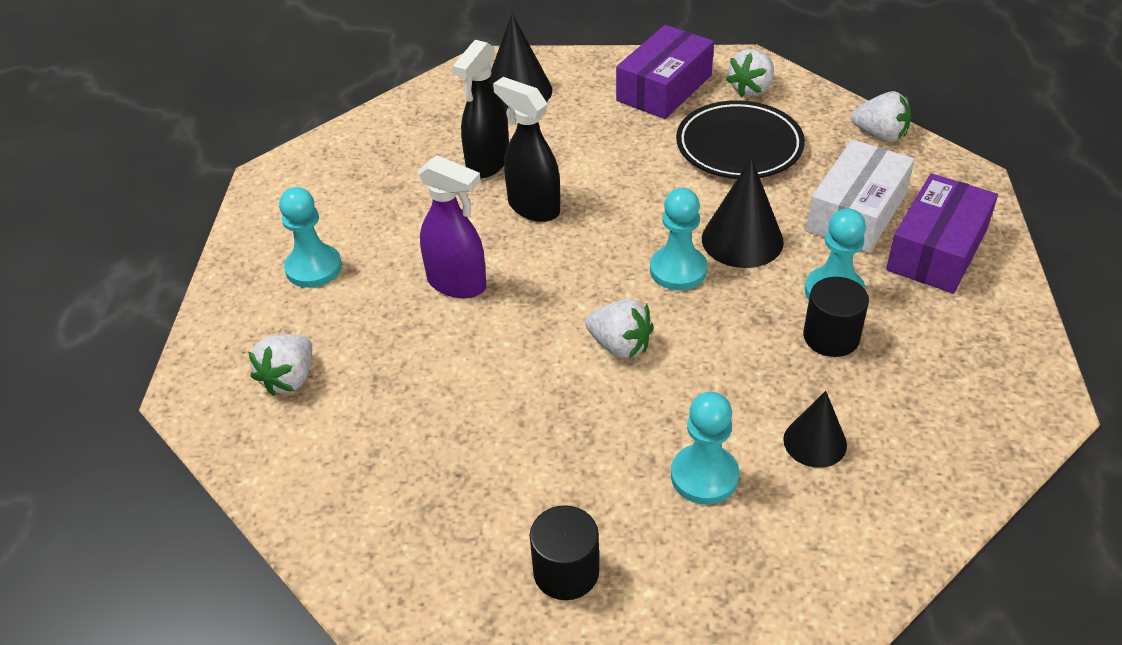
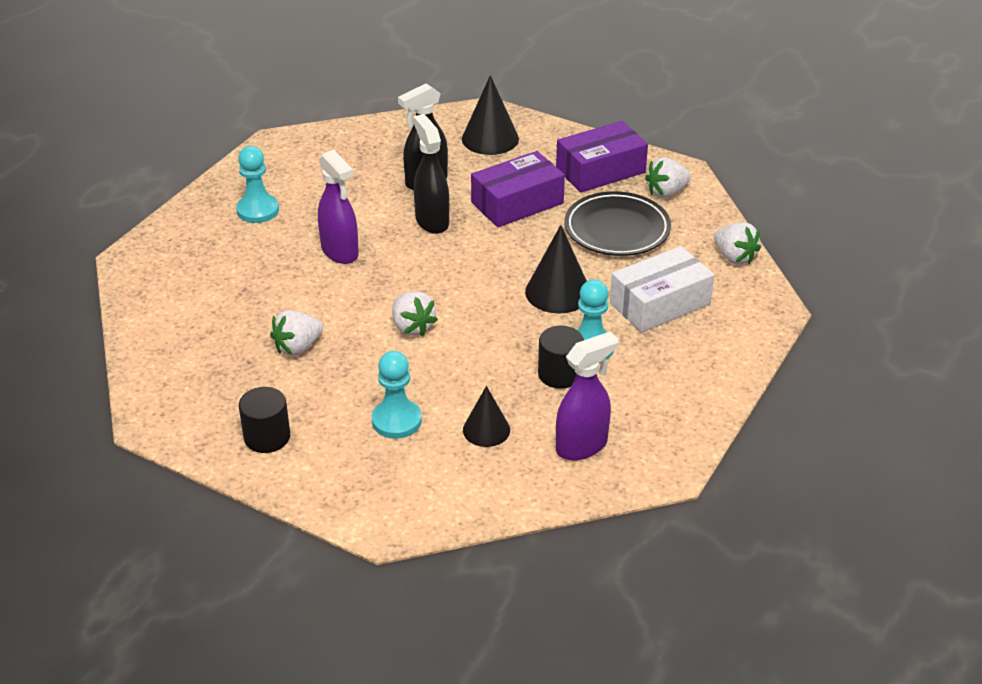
camera: 25 degrees right, 5 degrees down
white strawberry [248,334,312,396] -> white strawberry moved to [270,310,323,356]
turquoise pawn [650,188,707,290] -> none
purple box [886,173,998,293] -> purple box moved to [471,151,565,227]
none -> purple spray bottle [556,332,619,460]

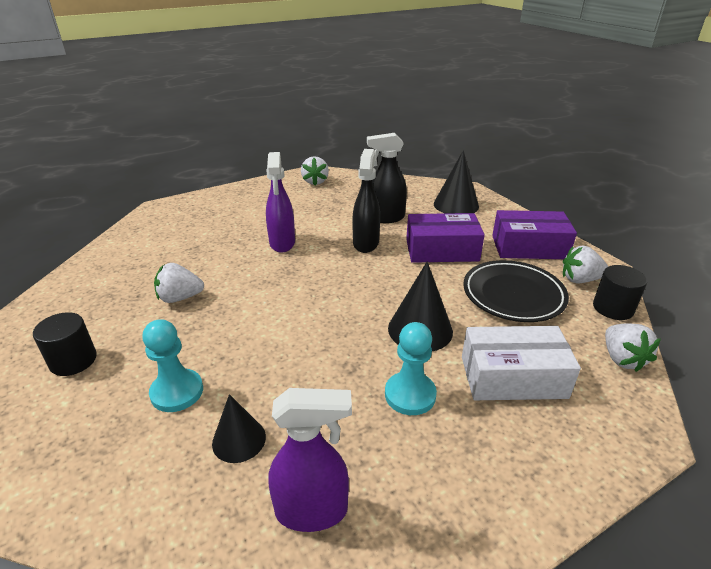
camera: 30 degrees right, 5 degrees down
turquoise pawn [236,146,279,223] -> none
white strawberry [392,291,438,336] -> white strawberry moved to [301,156,329,185]
black cylinder [538,326,584,389] -> black cylinder moved to [593,265,647,320]

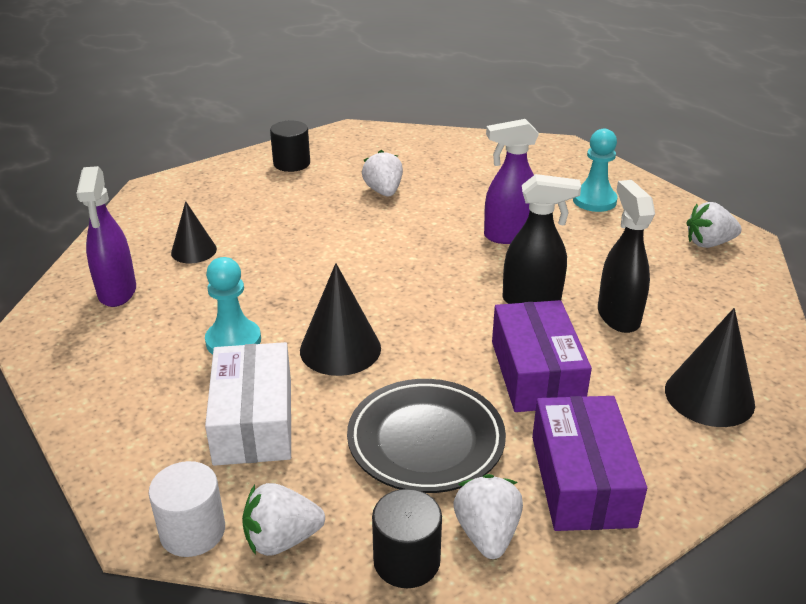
camera: 85 degrees right, 0 degrees up
turquoise pawn [142,319,203,412] -> turquoise pawn moved to [573,128,618,212]
none -> white cylinder [148,461,225,557]

